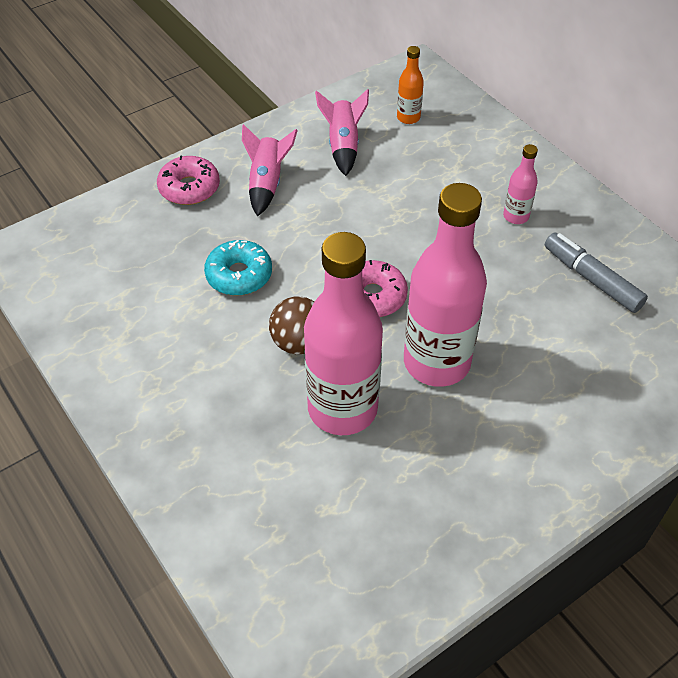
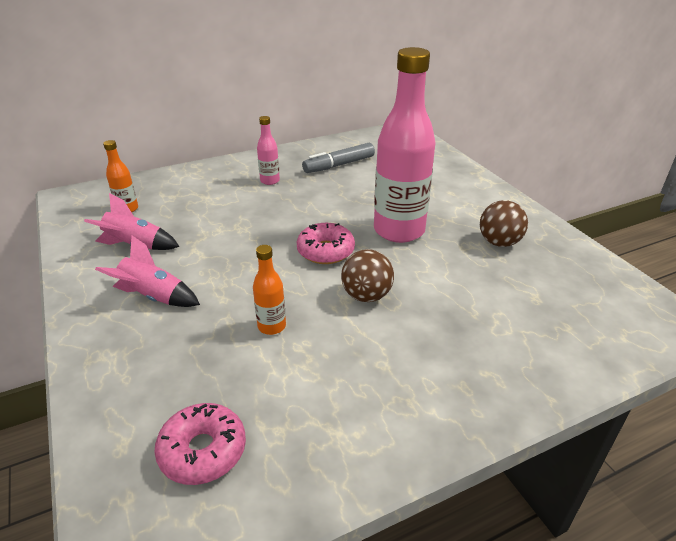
camera: 80 degrees left, 15 degrees down
pink donut [157,156,220,205] -> pink donut moved to [154,403,246,485]
turquoise donut [204,240,272,296] -> orange bottle [253,245,286,335]
pink bottle [304,232,383,435] -> none
none -> brown ball [480,200,528,247]

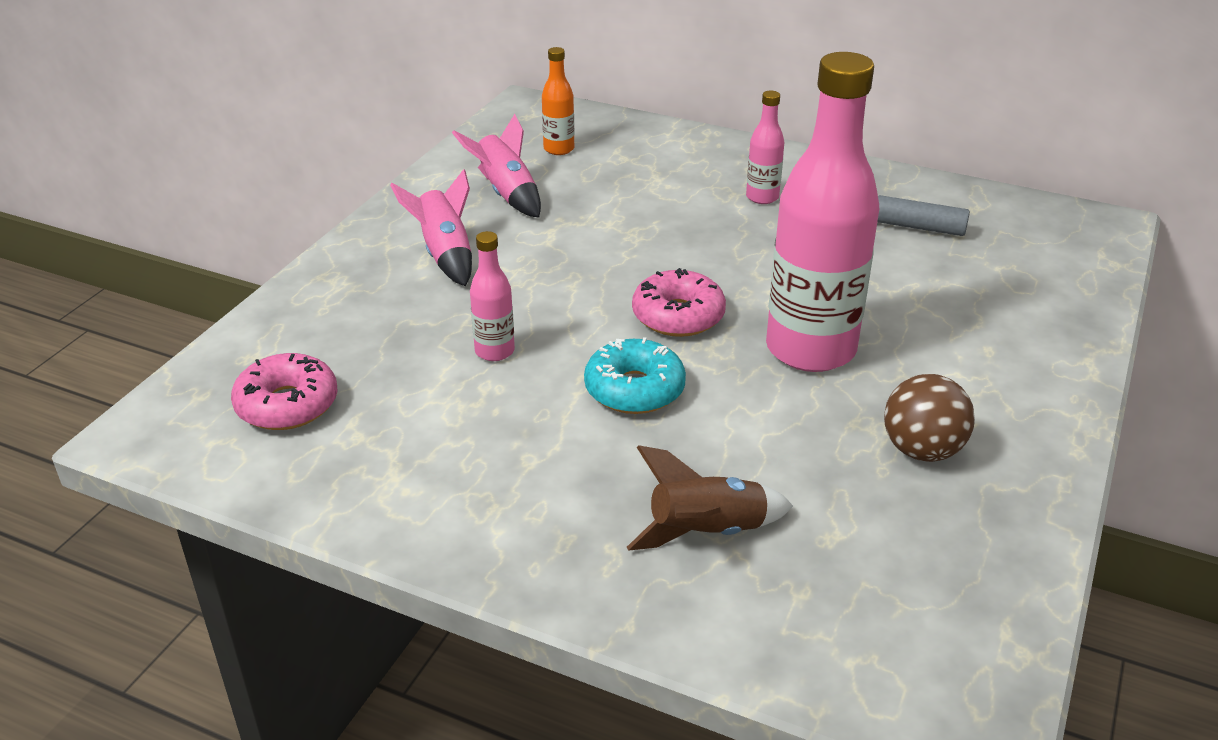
camera: 50 degrees right, 0 degrees up
orange bottle [253,245,286,335] -> pink bottle [470,231,515,361]
brown ball [341,249,394,302] -> turquoise donut [584,337,686,414]
none -> brown rocket [627,445,793,551]

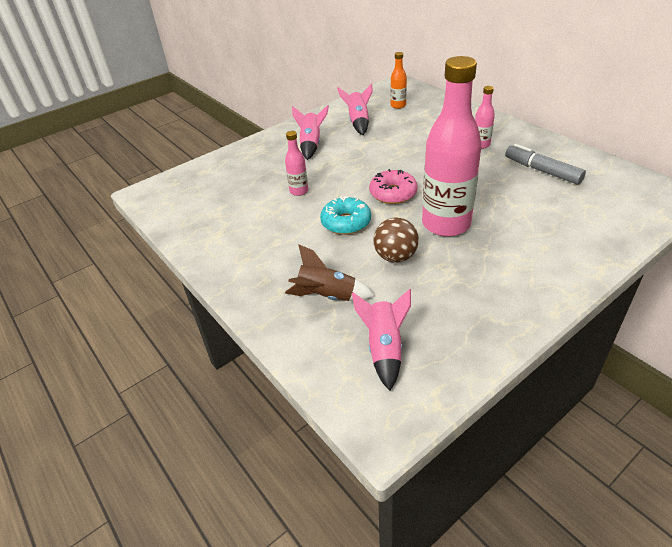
camera: 30 degrees right, 5 degrees up
pink donut [231,353,338,430] -> none
brown ball [884,374,975,462] -> brown ball moved to [374,217,419,263]
none -> pink rocket [352,289,411,391]

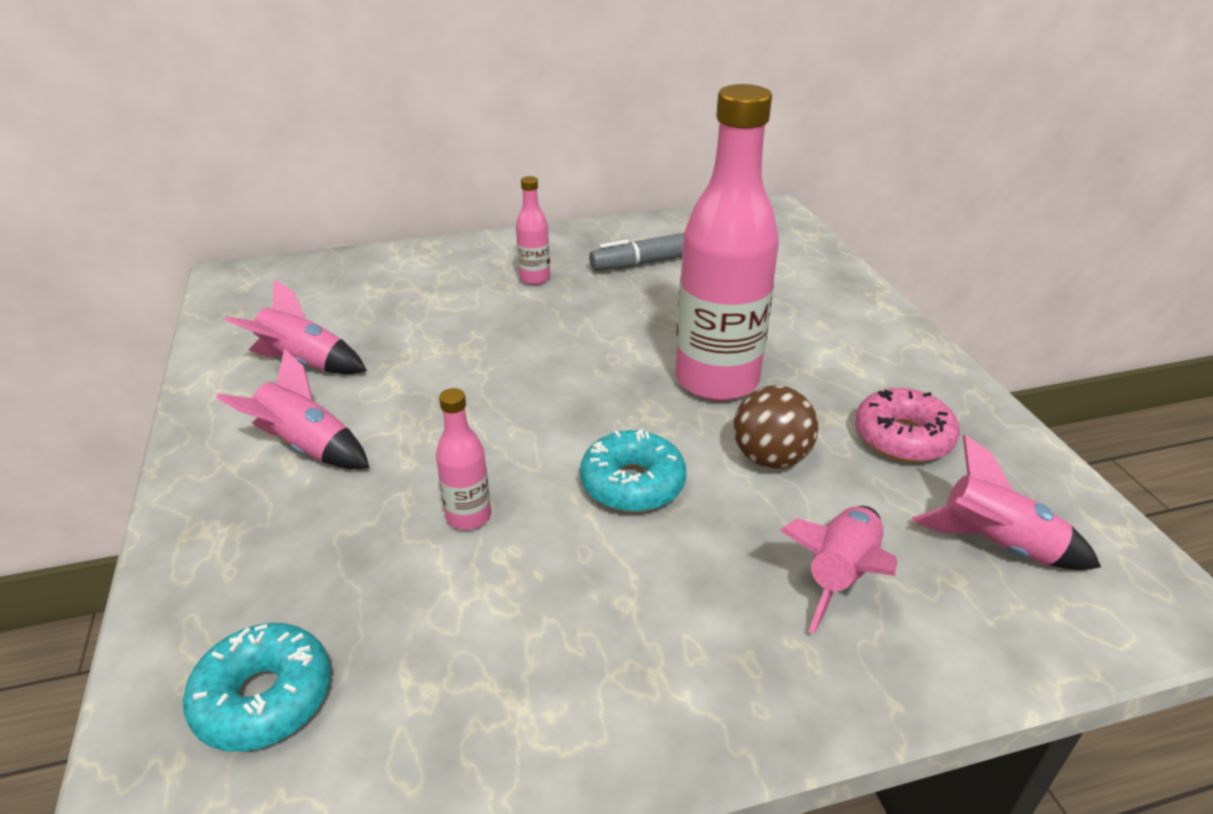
camera: 70 degrees left, 5 degrees down
brown rocket [285,245,375,301] -> pink rocket [780,506,897,634]
pink donut [369,169,417,204] -> pink donut moved to [855,388,960,462]
orange bottle [390,52,407,109] -> none
none -> turquoise donut [183,623,331,752]

